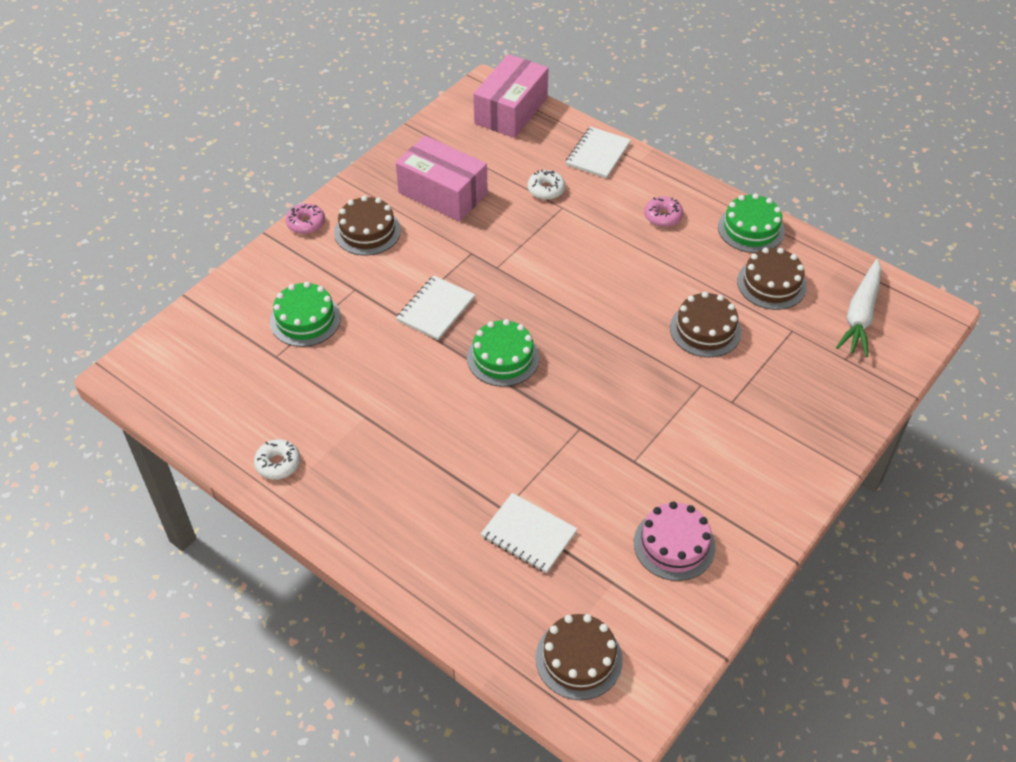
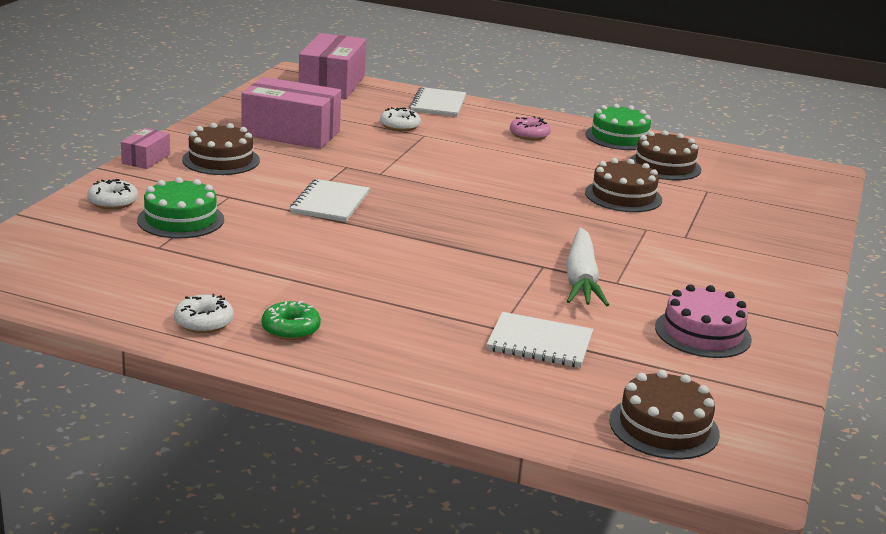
camera: 20 degrees left, 25 degrees down
pink donut [286,203,325,234] -> pink box [121,128,170,169]
green cake [467,319,540,387] -> none
white carrot [836,259,882,357] -> white carrot moved to [566,227,609,306]
none -> white donut [87,179,138,209]
none -> green donut [261,301,321,340]

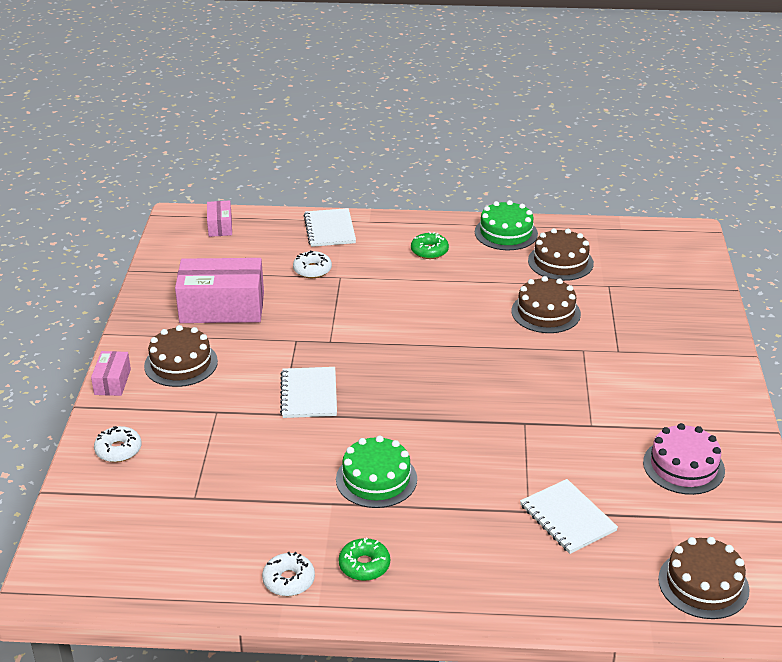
camera: 15 degrees left, 10 degrees up
green cake [137,177,224,238] -> green cake moved to [336,435,417,508]
pink box [299,33,366,99] -> pink box [207,200,232,237], size x0.49
white notebook [487,312,593,368] -> white notebook turned 60 degrees clockwise [520,479,618,554]
pink donut [510,116,551,140] -> green donut [411,232,449,259]
white carrot [566,227,609,306] -> none

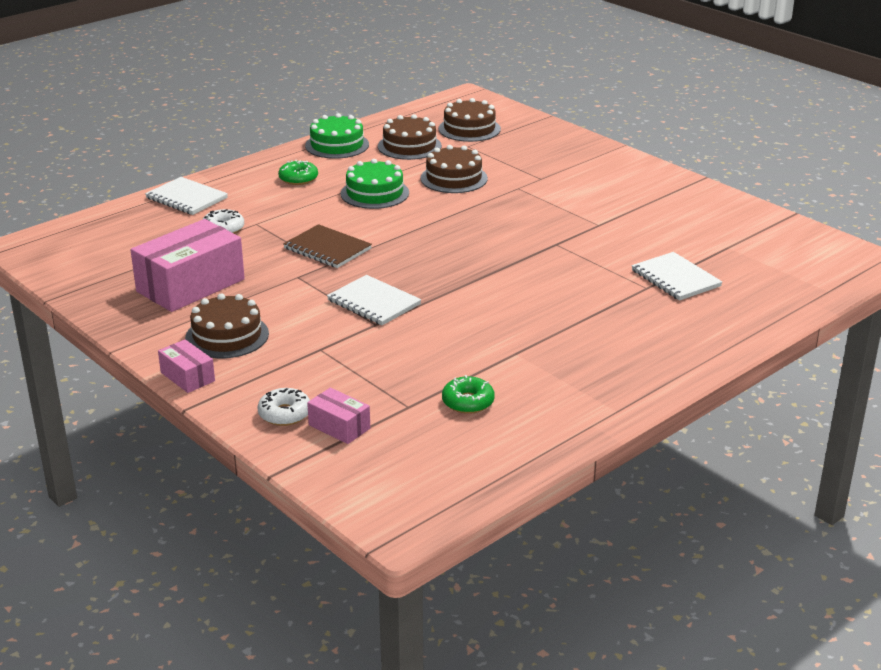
camera: 45 degrees left, 5 degrees down
pink box [207,200,232,237] -> pink box moved to [307,387,370,444]
white donut [262,552,315,596] -> none
green cake [336,435,417,508] -> green cake moved to [341,159,409,209]
green donut [339,537,390,581] -> green donut moved to [442,375,495,414]
white notebook [520,479,618,554] -> white notebook turned 45 degrees clockwise [632,252,722,301]
pink cake [643,423,725,495] -> none
brown cake [658,537,750,619] -> brown cake moved to [439,98,501,142]
none -> brown notebook [283,224,372,268]

